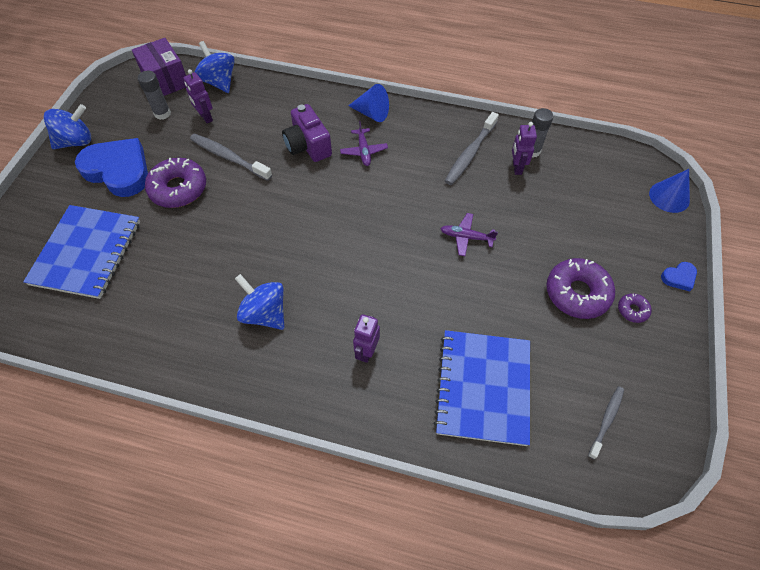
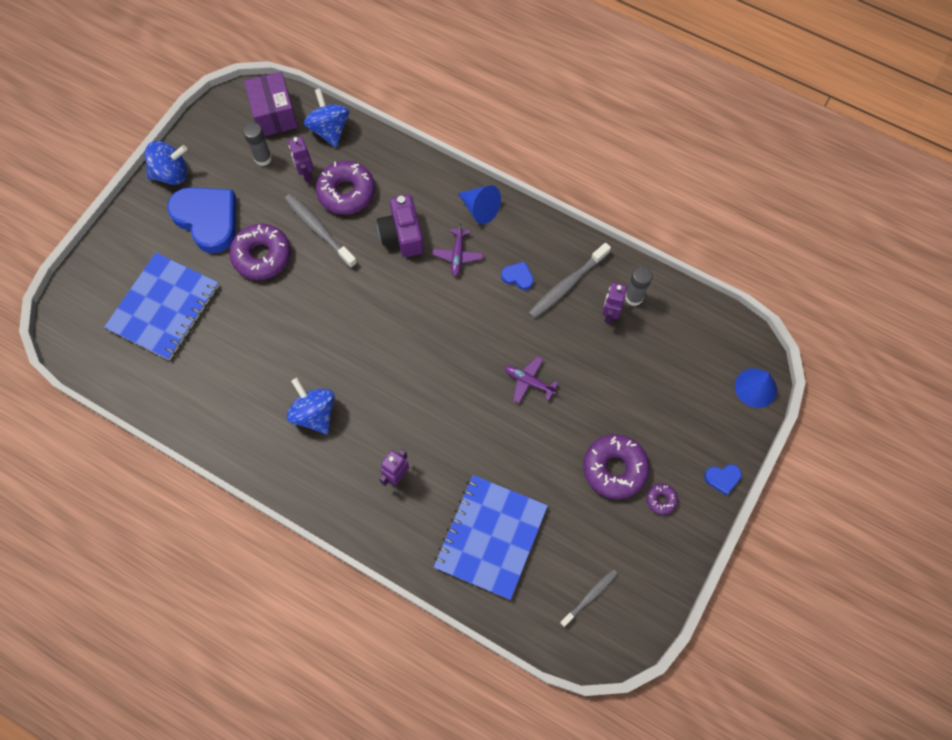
camera: 15 degrees right, 10 degrees up
none -> purple donut [316,161,375,215]
none -> blue heart [501,261,534,290]

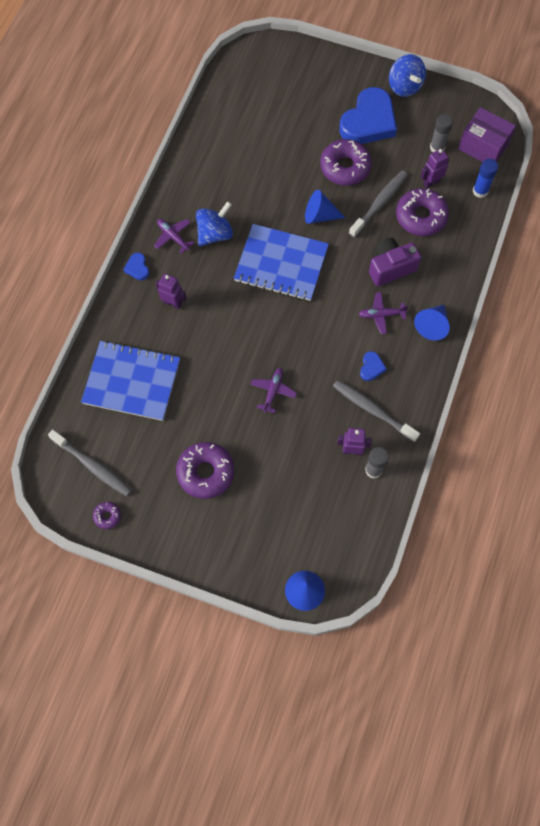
camera: 80 degrees right, 0 degrees up
blue notebook [104,253,219,361] -> blue notebook moved to [234,224,329,301]
purple box [244,72,298,136] -> purple box turned 60 degrees clockwise [458,107,516,162]
blue spinning top [304,88,349,148] -> blue glue stick [473,159,498,198]
grey toothbrush [560,569,618,627] -> grey toothbrush [48,429,132,496], size x1.58
purple donut [646,483,678,515] -> purple donut moved to [93,502,121,529]
blue heart [704,464,742,496] -> blue heart moved to [123,253,149,281]
none -> purple plane [154,219,194,254]
none -> blue cone [305,189,345,224]

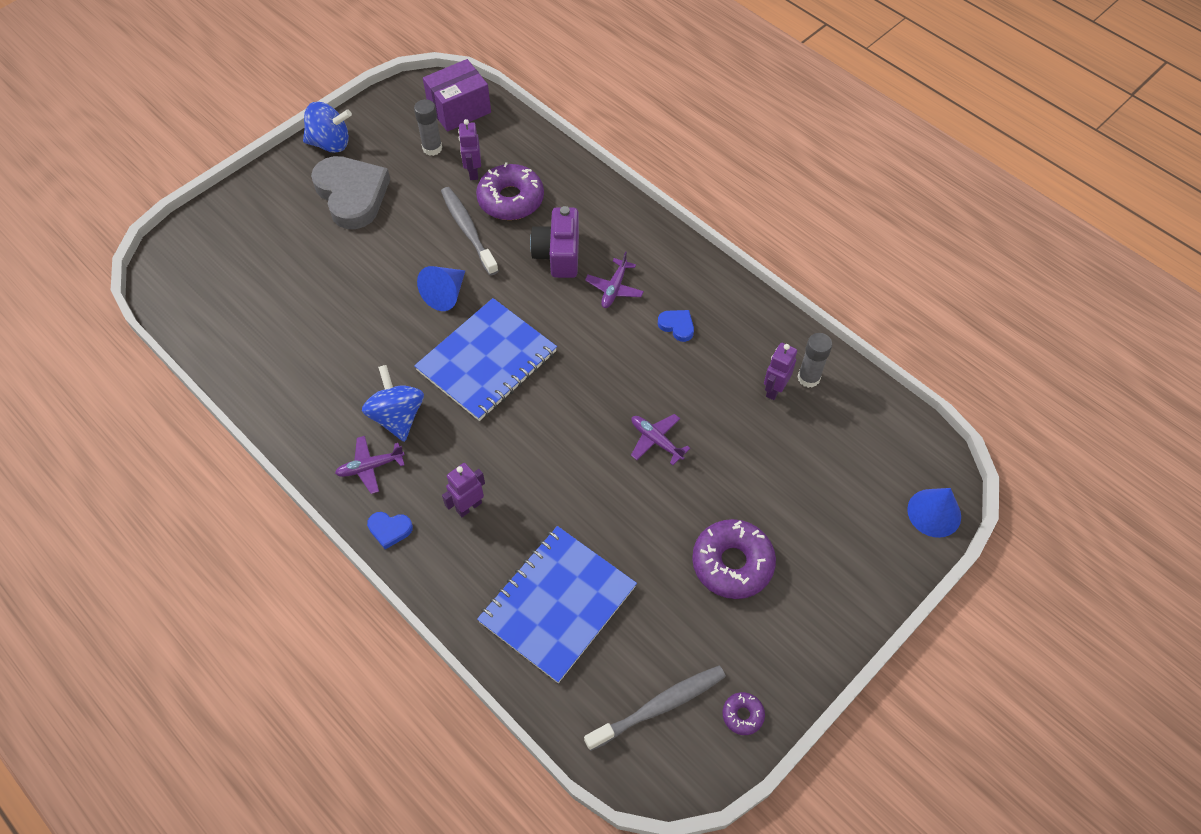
camera: 65 degrees left, 10 degrees down
purple donut [320,139,372,185] -> none
grey toothbrush [333,380,420,442] -> none
blue heart [339,87,397,144] -> grey heart [311,156,390,229]
blue cone [414,305,450,341] -> none
blue glue stick [473,159,498,198] -> none

